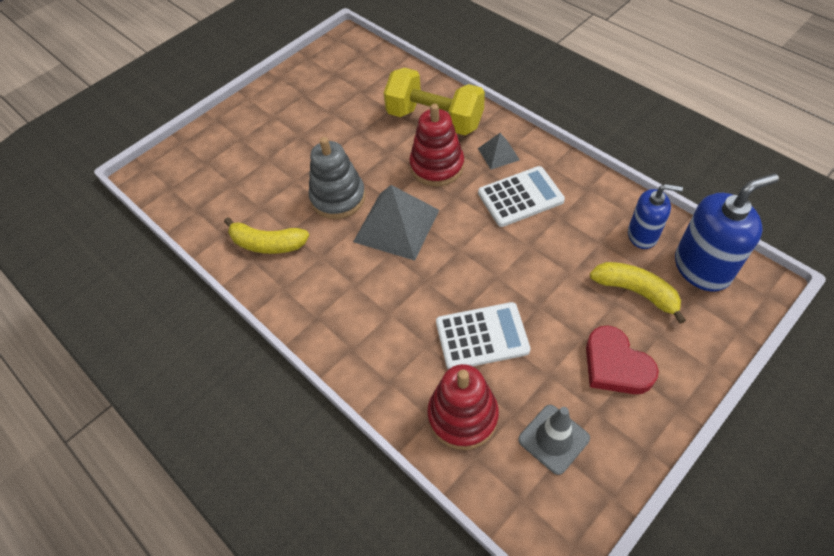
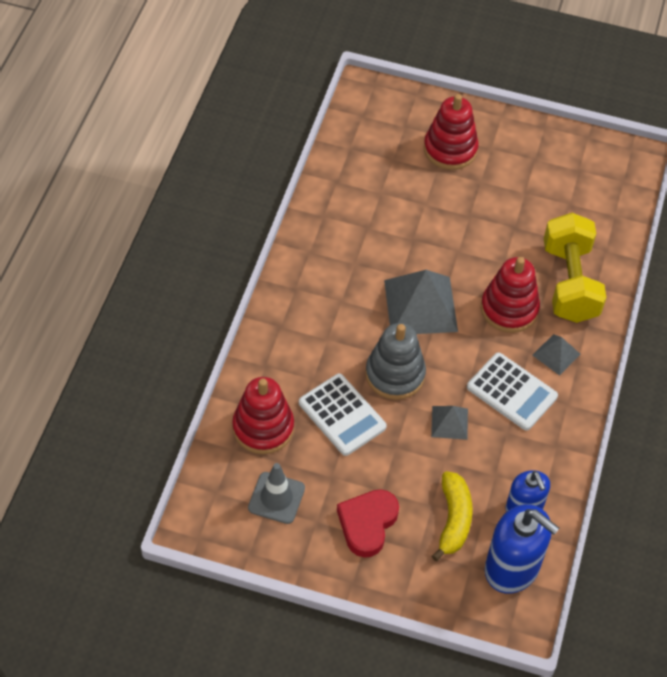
camera: 55 degrees right, 0 degrees up
yellow banana [224,217,309,254] -> none
grey stacking toy [309,137,366,219] -> grey stacking toy moved to [365,323,426,400]
none -> red stacking toy [424,94,479,170]
none -> grey pyramid [431,406,468,440]

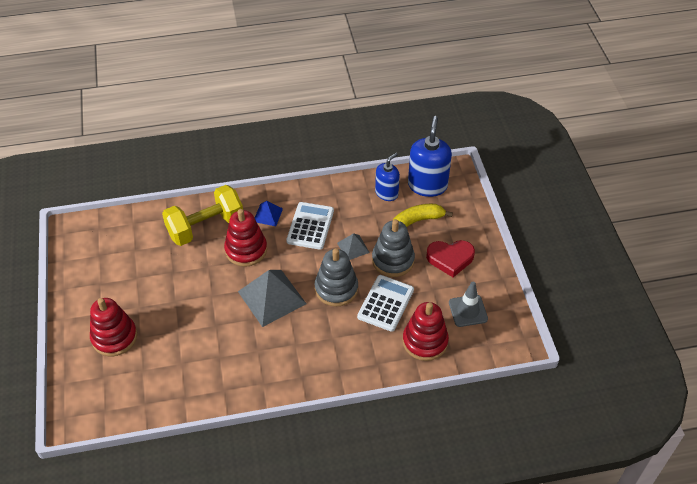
camera: 115 degrees left, 5 degrees down
grey pyramid [532,334,581,376] -> blue pyramid [255,201,283,226]
none -> grey stacking toy [372,219,415,277]

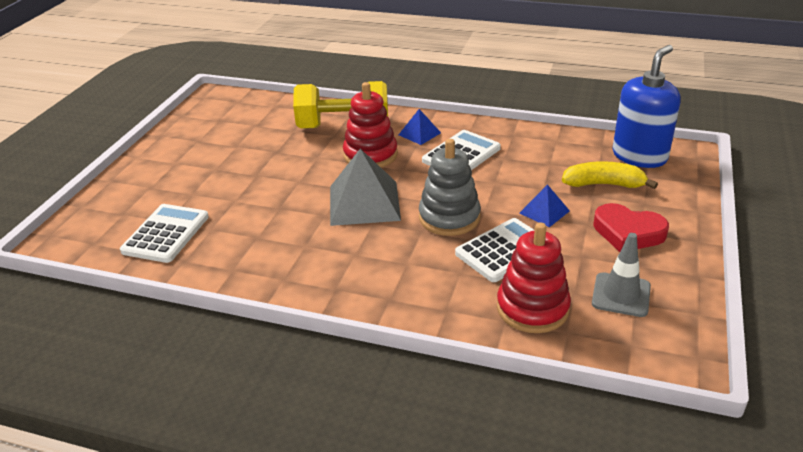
camera: 30 degrees right, 15 degrees down
red stacking toy [90,298,137,356] -> none
grey pyramid [337,233,370,260] -> none
grey stacking toy [372,219,415,277] -> blue pyramid [519,184,570,227]
blue soap dispenser [375,153,400,201] -> none
none -> white calculator [120,204,209,263]

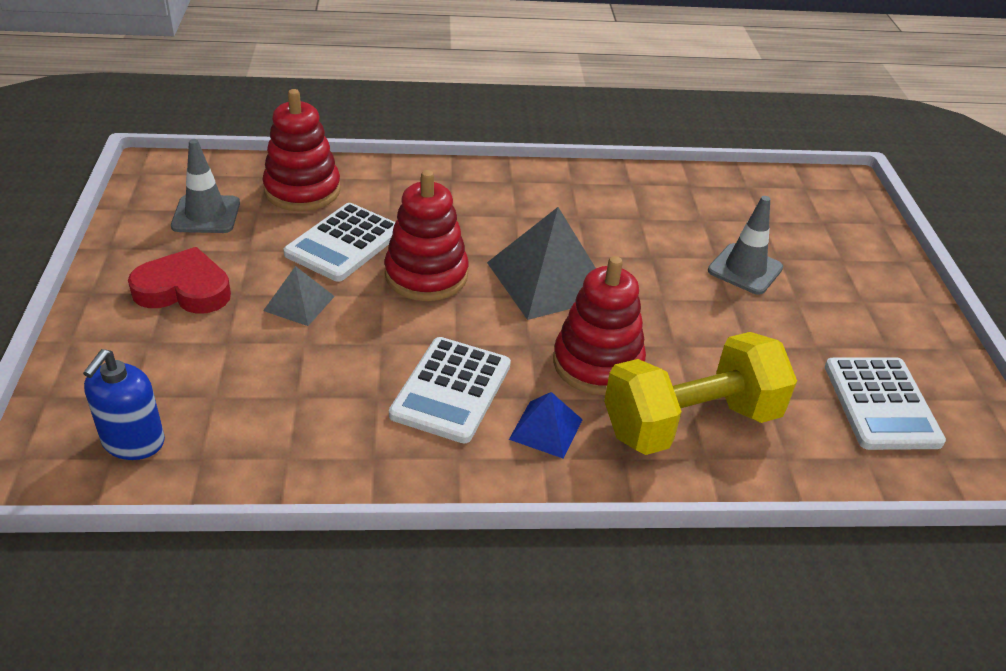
camera: 155 degrees right, 5 degrees up
white calculator [120,204,209,263] -> white calculator moved to [825,358,946,450]
grey stacking toy [419,139,481,236] -> red stacking toy [384,170,468,301]
blue pyramid [519,184,570,227] -> grey pyramid [263,266,335,326]
yellow banana [562,161,658,189] -> none
blue soap dispenser [613,45,680,168] -> blue soap dispenser [83,349,165,460], size x0.63
none -> grey traffic cone [708,196,783,295]

